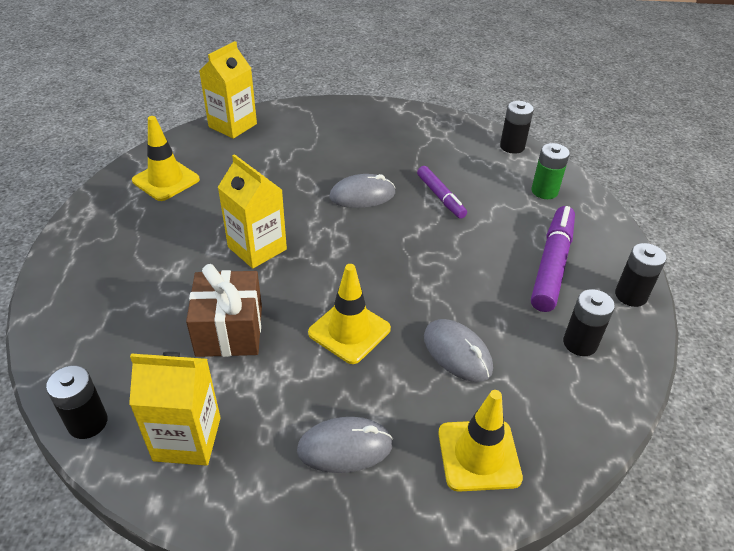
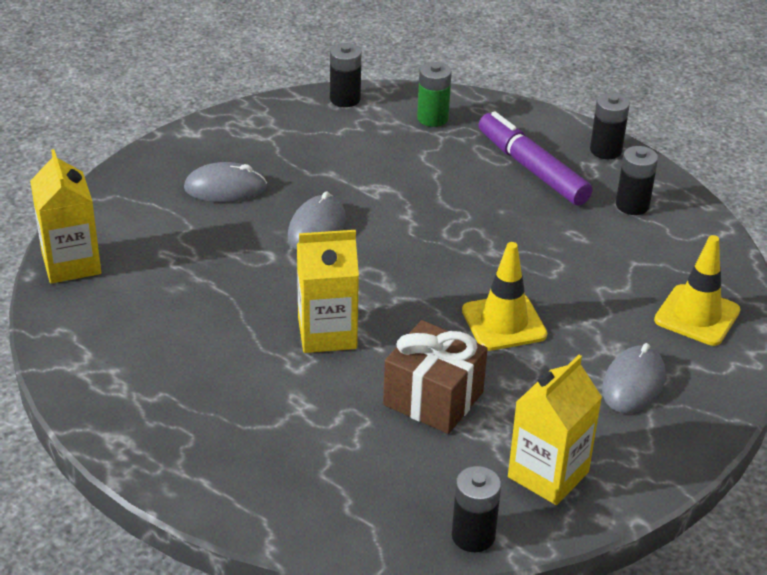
camera: 55 degrees left, 5 degrees down
yellow traffic cone [132,116,200,201] -> none
purple marker [417,166,467,219] -> none
grey mouse [424,319,493,382] -> grey mouse moved to [184,162,267,202]

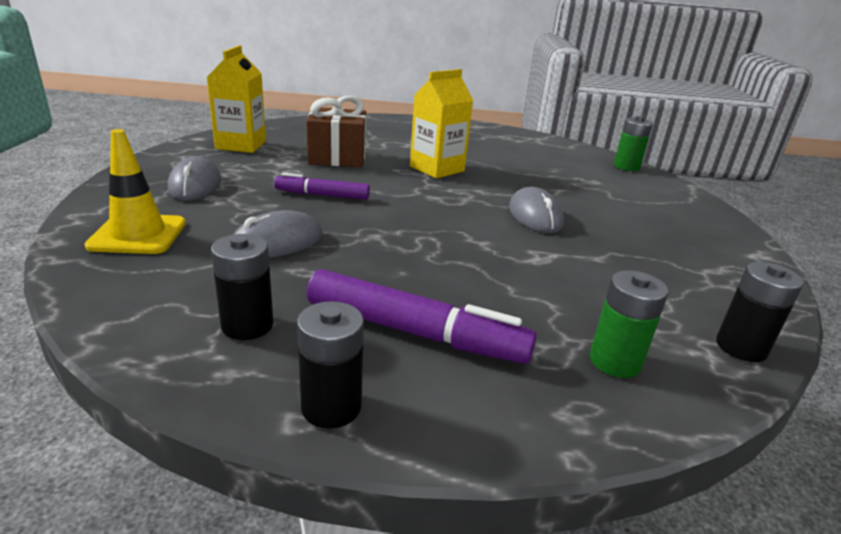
camera: 145 degrees right, 10 degrees down
yellow carton [30,149,101,284] -> green battery [614,116,653,171]
grey mouse [184,162,267,202] -> grey mouse moved to [233,210,323,258]
black battery [452,466,501,552] -> none
yellow traffic cone [462,242,547,351] -> purple marker [274,173,370,200]

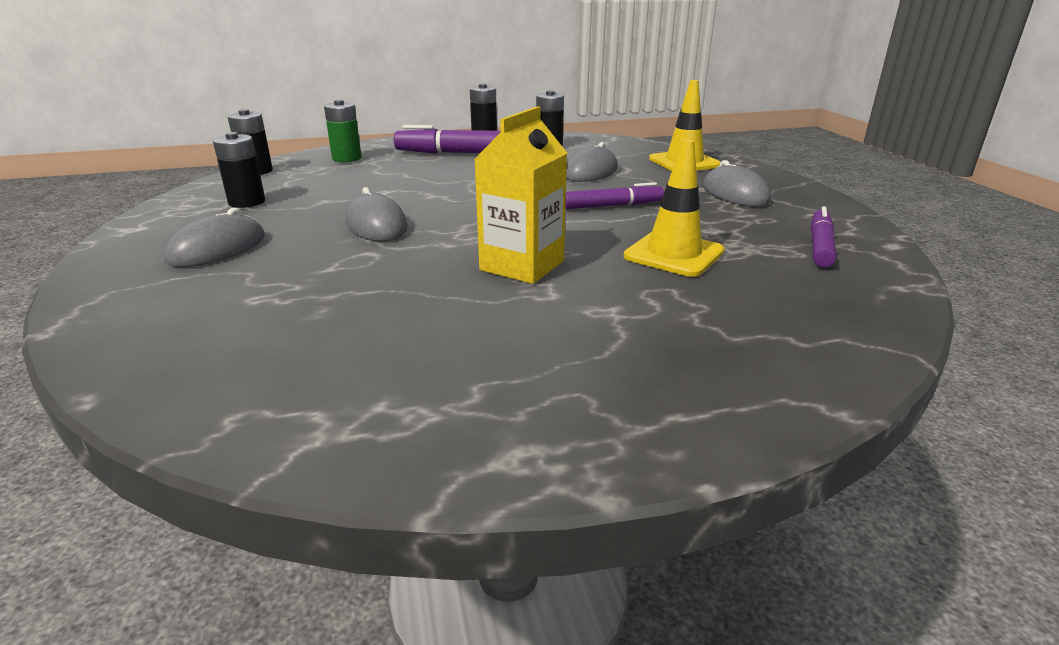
camera: 165 degrees right, 0 degrees up
yellow carton [207,45,266,153] -> purple marker [811,206,836,267]
brown gift [306,96,366,167] -> yellow traffic cone [624,139,725,277]
green battery [614,116,653,171] -> none
none -> grey mouse [164,208,265,267]
none -> black battery [213,132,265,208]

